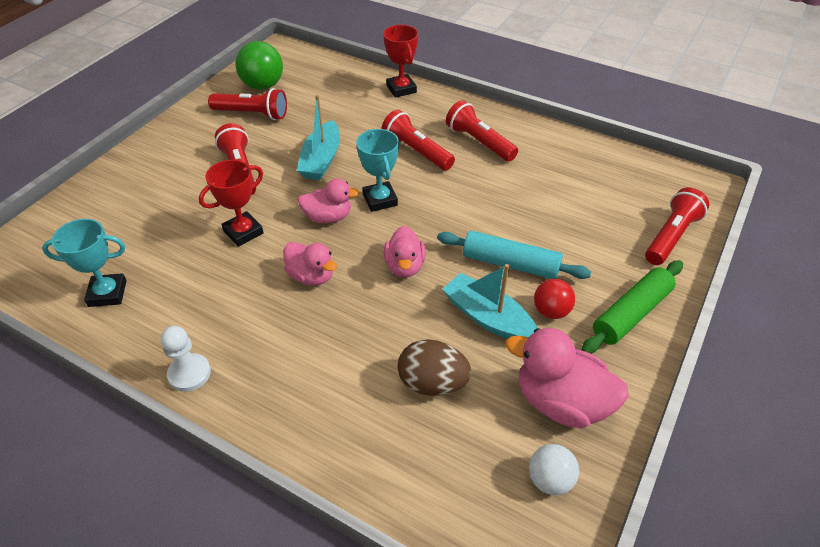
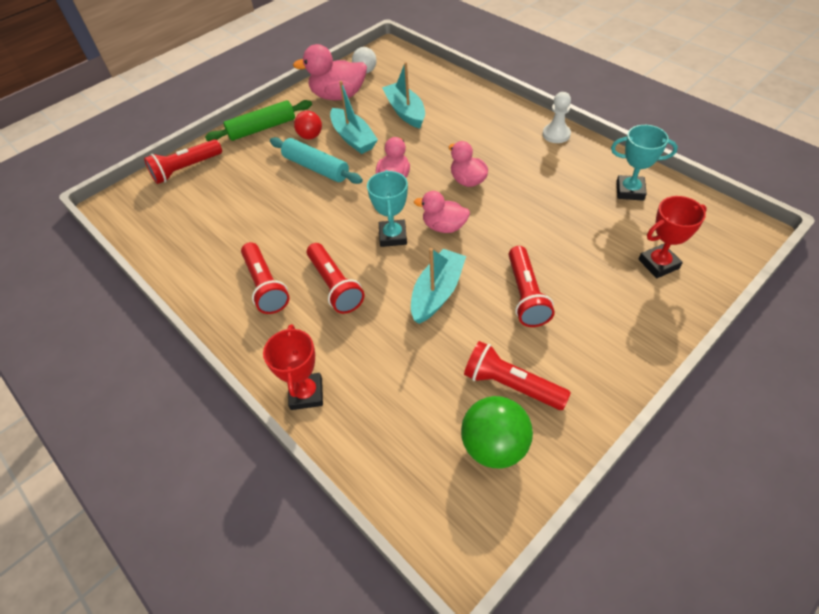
camera: 160 degrees left, 5 degrees up
red trophy [199,160,264,247] -> red trophy moved to [638,196,707,278]
brown egg [398,339,471,396] -> turquoise boat [382,62,425,128]
pink duck [505,328,629,428] -> pink duck turned 135 degrees clockwise [293,44,367,100]

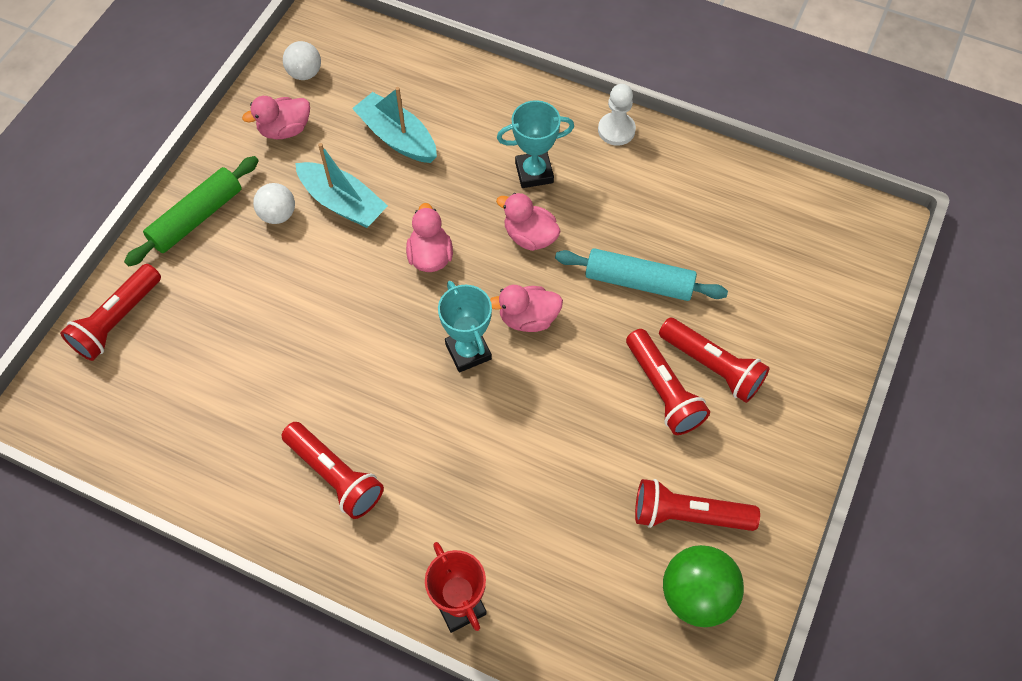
camera: 25 degrees left, 10 degrees up
turquoise rolling pin [270,137,363,184] -> turquoise rolling pin moved to [555,248,728,301]
pink duck [293,44,367,100] -> pink duck [242,96,310,139], size x0.63
red ball [294,111,322,139] -> white ball [253,183,295,224]
red flashlight [307,243,365,314] -> red flashlight moved to [659,317,770,403]
turquoise boat [411,248,466,324] -> none
turquoise trophy [611,125,678,201] -> turquoise trophy moved to [497,100,574,188]
red trophy [638,196,707,278] -> none

